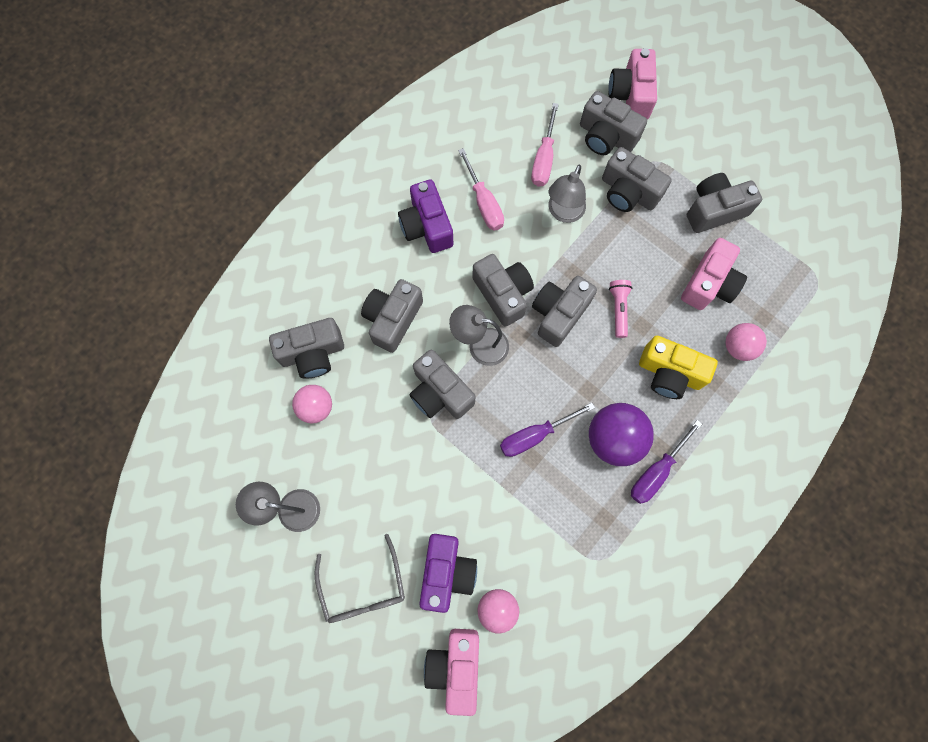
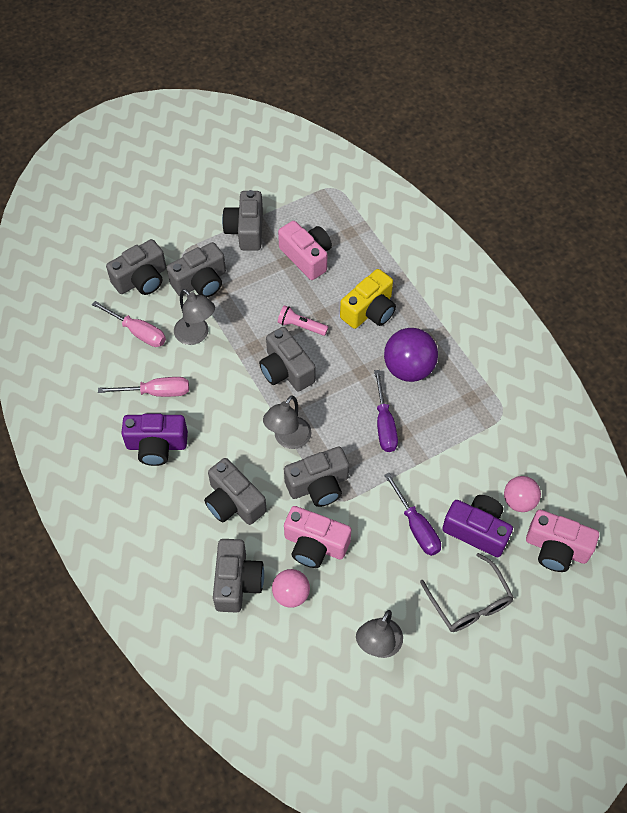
camera: 70 degrees left, 15 degrees down
grey glasses [315,534,405,623] -> grey glasses turned 60 degrees clockwise [420,553,514,632]
grey camera [472,254,534,327] -> none
pink camera [608,48,657,119] -> pink camera moved to [284,506,352,568]
purple screwdriver [631,420,702,504] -> purple screwdriver moved to [384,473,441,556]
pink ball [725,323,767,361] -> none

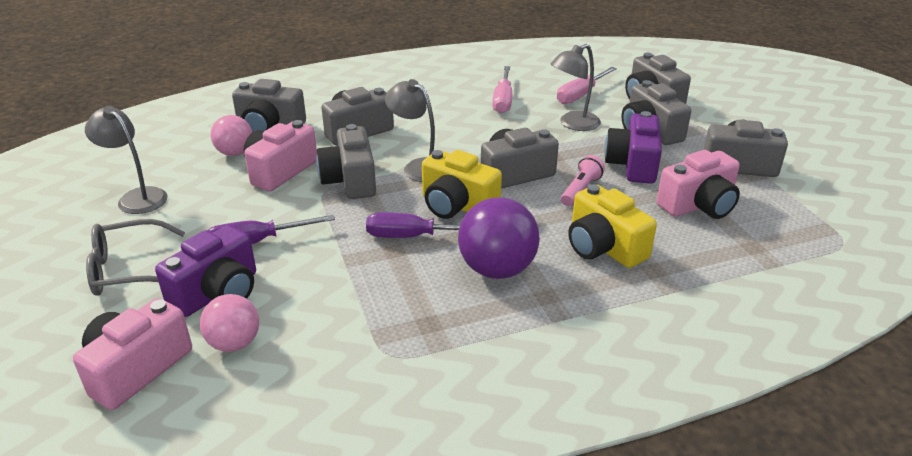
camera: 100 degrees right, 25 degrees down
purple camera [121,414,188,466] -> purple camera moved to [604,111,662,184]
none -> yellow camera [422,150,502,219]

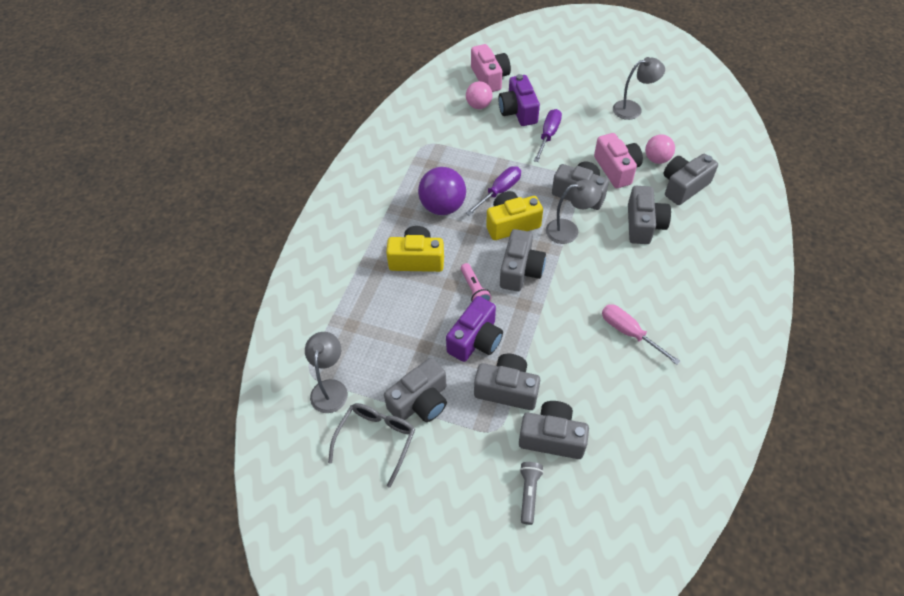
camera: 130 degrees right, 20 degrees up
grey glasses [86,219,185,296] -> grey glasses moved to [328,403,415,487]
grey lamp [550,44,601,131] -> grey lamp moved to [305,332,348,413]
pink screwdriver [557,67,617,104] -> none
purple camera [604,111,662,184] -> purple camera turned 75 degrees clockwise [446,296,503,362]
pink camera [657,150,740,219] -> none
none -> grey flashlight [520,462,544,525]

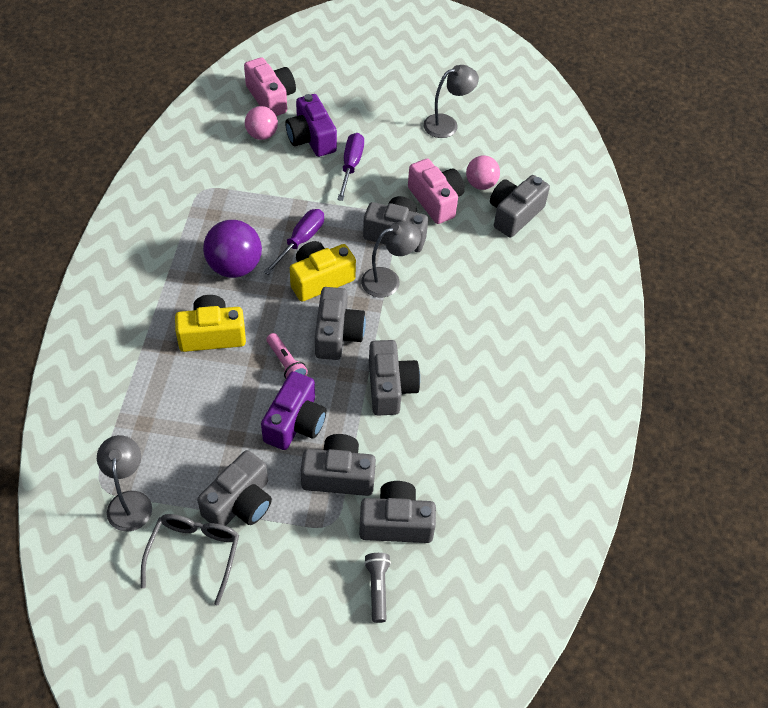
camera: 15 degrees left, 0 degrees up
pink screwdriver [602,304,680,365] -> none
grey camera [628,186,671,244] -> grey camera moved to [369,340,420,415]

